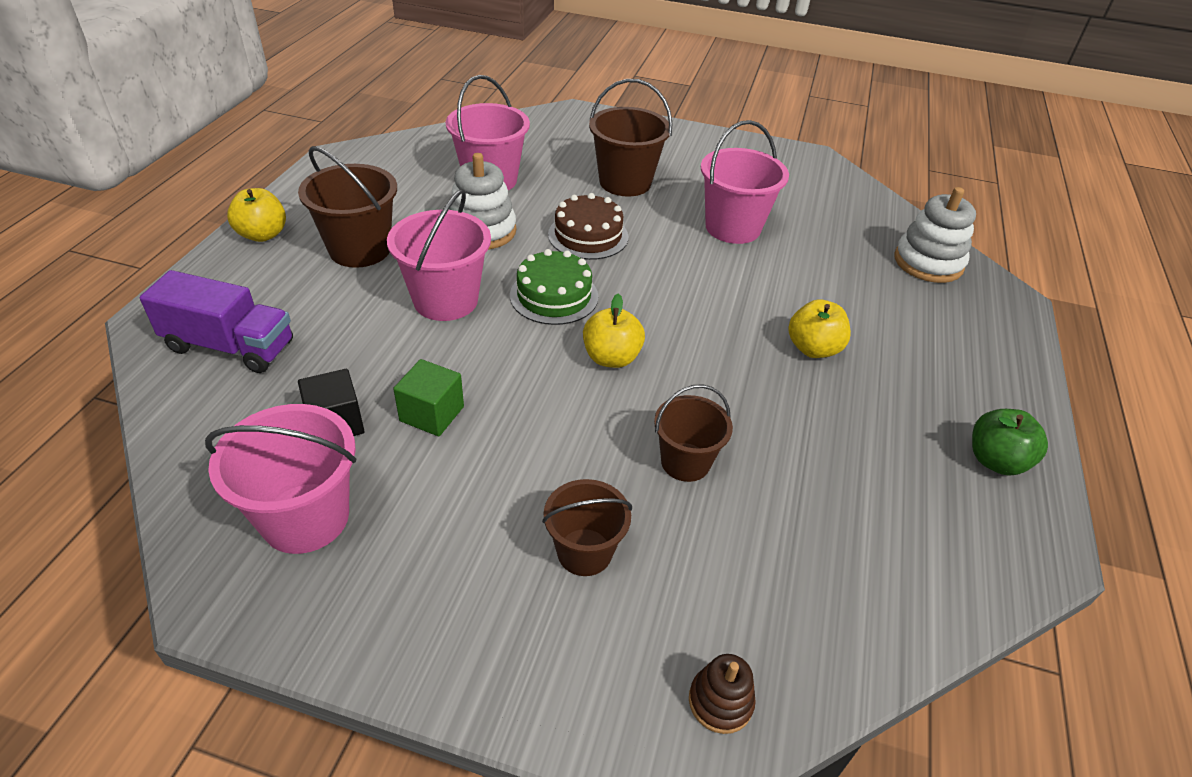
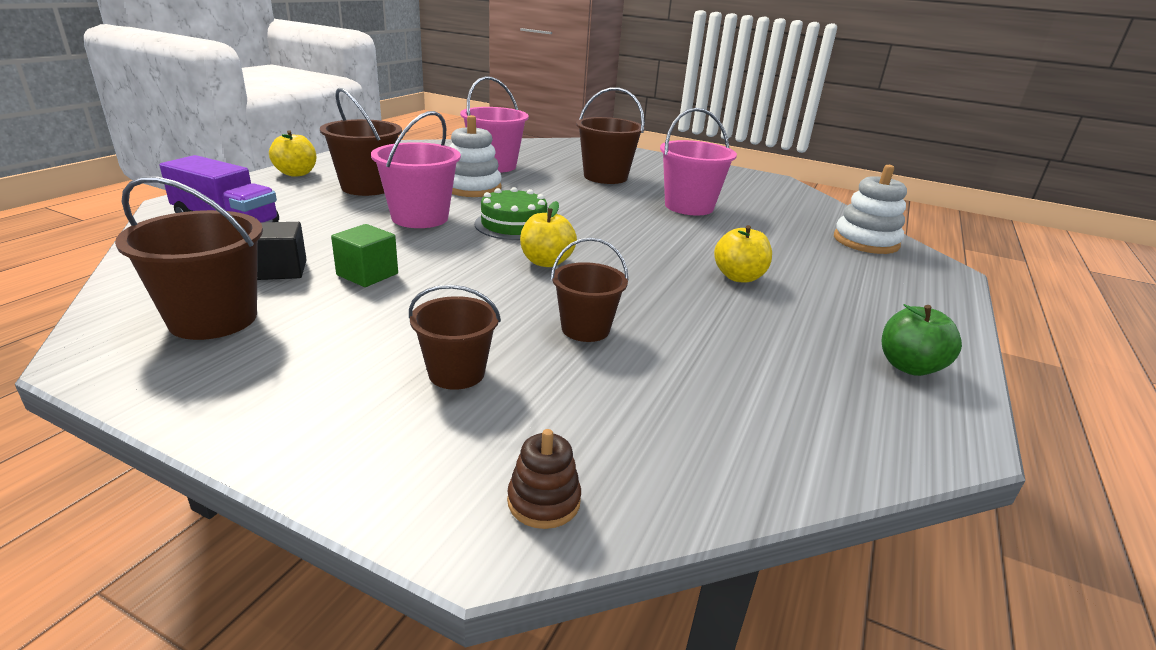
camera: 10 degrees right, 15 degrees down
pink bucket [205,404,356,554] -> brown bucket [115,176,263,340]
brown cake [548,193,628,260] -> none

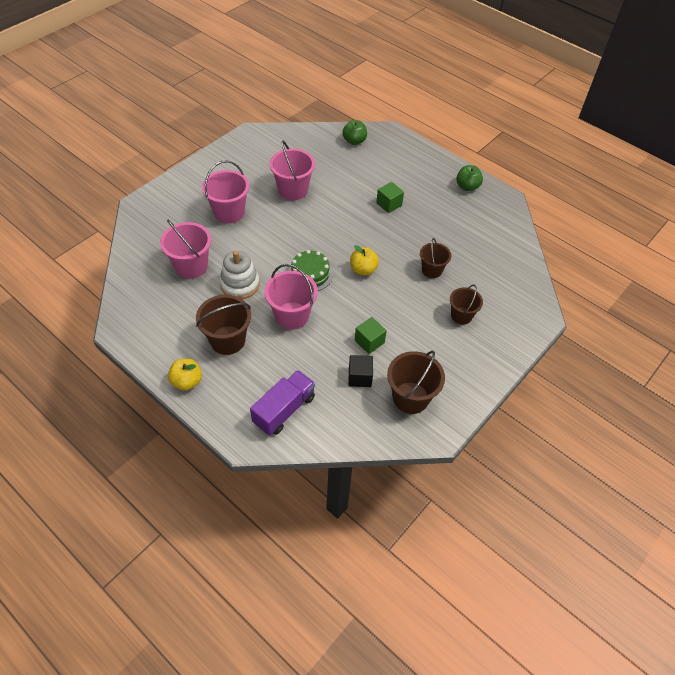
camera: 75 degrees left, 25 degrees up
brown stacking toy [507,429,581,529] -> none
brown bucket [576,87,645,184] -> pink bucket [202,160,249,223]
yellow apple [714,225,772,283] -> green cube [376,182,404,213]
white stacking toy [834,165,907,254] -> green apple [343,120,367,145]

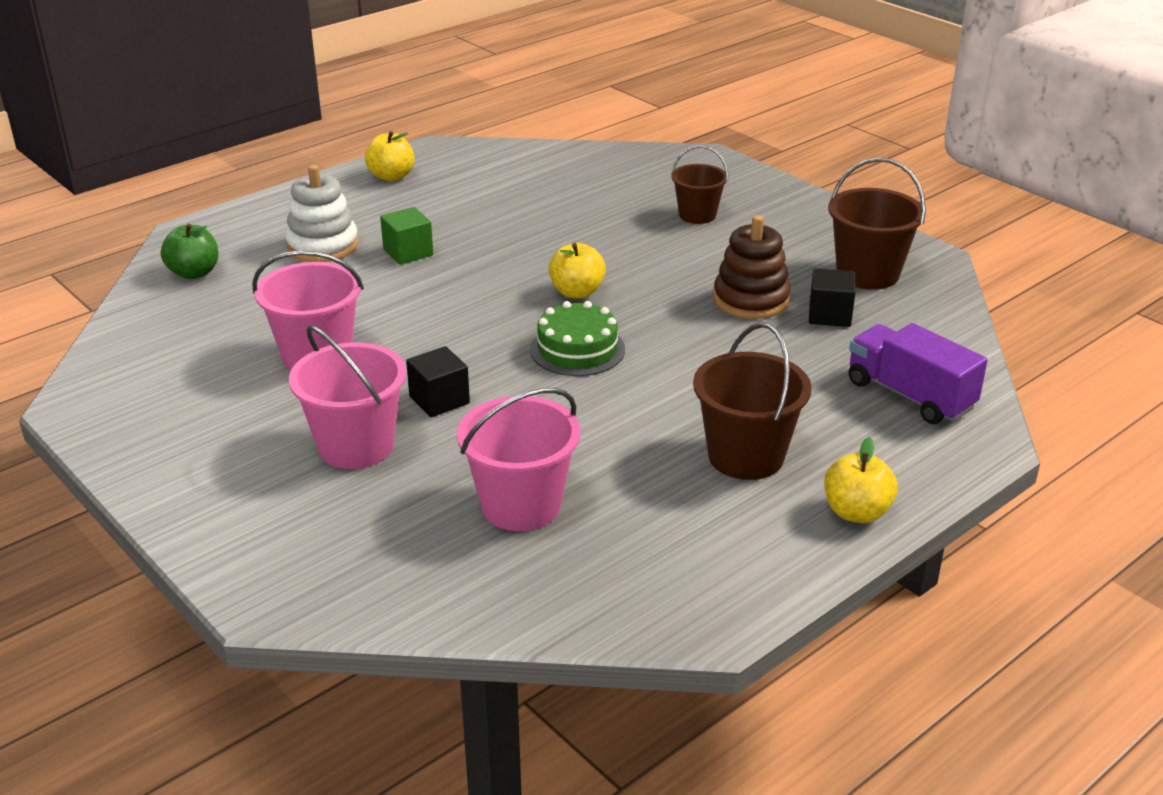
camera: 80 degrees left, 20 degrees down
white stacking toy [220,251,260,299] -> white stacking toy moved to [285,165,358,262]
pink bucket [264,264,318,329] -> none
green cube [355,317,387,354] -> brown stacking toy [713,215,791,319]
brown bucket [420,238,451,278] -> none
green apple [456,165,483,191] -> yellow apple [365,131,415,181]
none -> black cube [406,346,470,417]

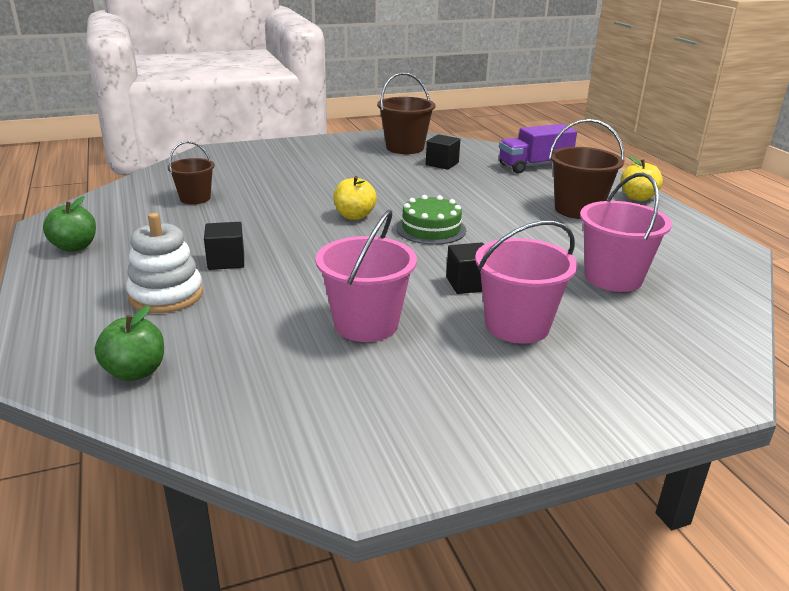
camera: 70 degrees left, 5 degrees down
yellow apple [365,131,415,181] -> green apple [43,196,96,252]
green cube [380,207,433,264] -> black cube [204,222,244,270]
brown bucket [671,146,728,224] -> brown bucket moved to [168,141,215,204]
brown stacking toy [713,215,791,319] -> none

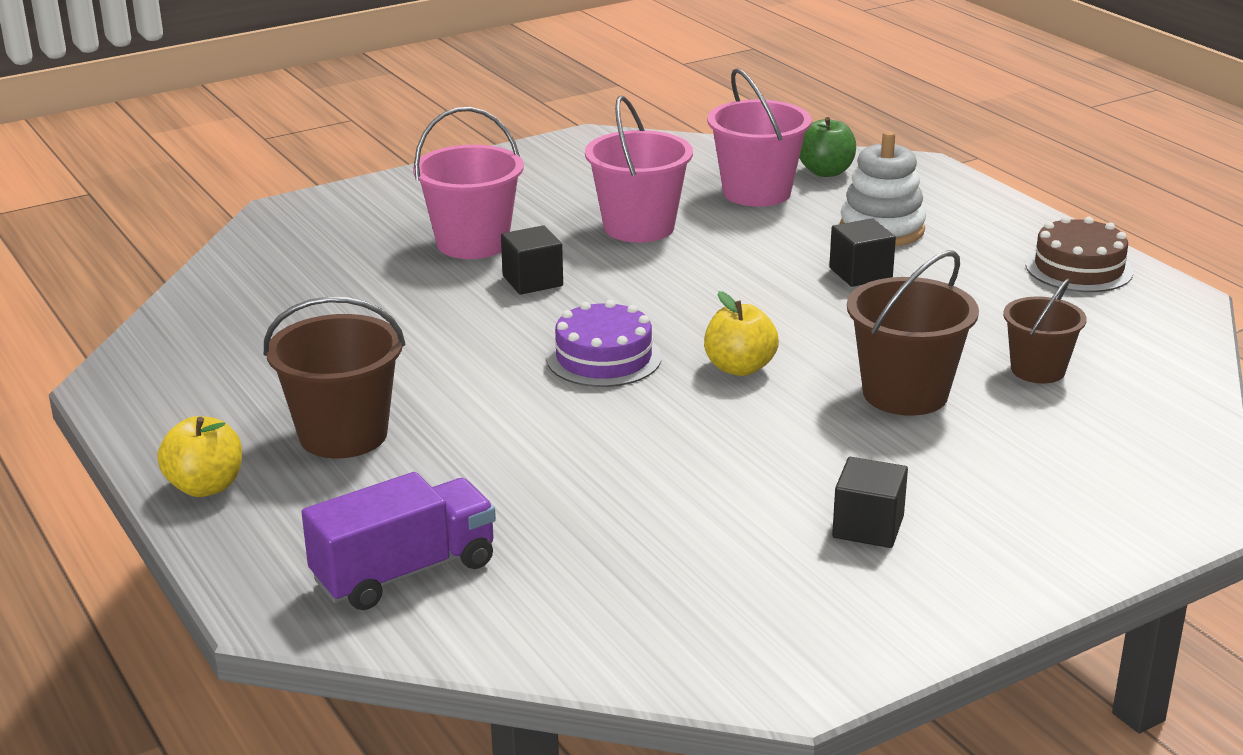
camera: 170 degrees right, 0 degrees up
green apple [43,196,96,252] -> brown cake [1026,216,1133,292]
brown bucket [377,72,435,154] -> brown bucket moved to [847,250,979,416]
green cake [396,195,466,245] -> purple cake [547,300,661,387]
black cube [426,134,460,170] -> black cube moved to [832,457,908,548]
pink bucket [580,173,672,292] -> pink bucket moved to [707,68,812,207]

